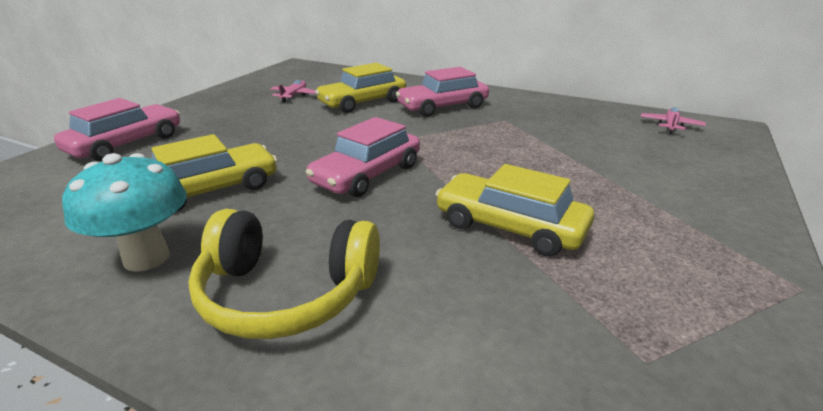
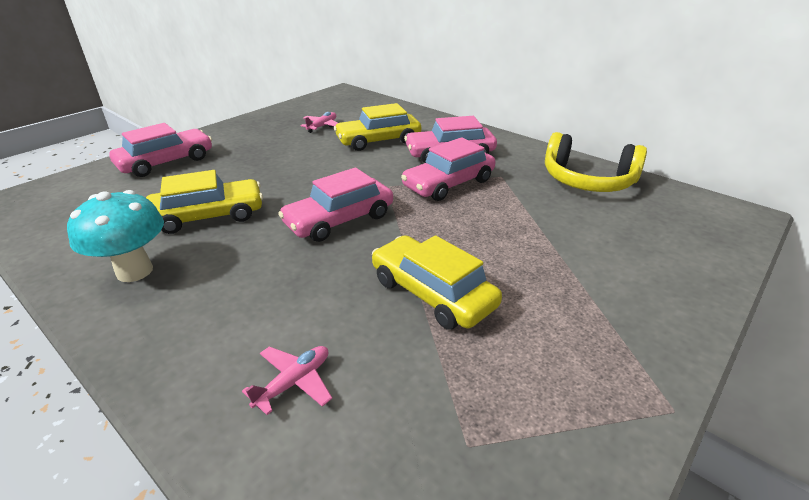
camera: 15 degrees right, 5 degrees up
yellow headphones [188,209,380,339] -> yellow headphones moved to [545,132,647,192]
pink plane [641,107,706,134] -> pink plane moved to [242,346,332,415]
none -> pink car [401,137,496,201]

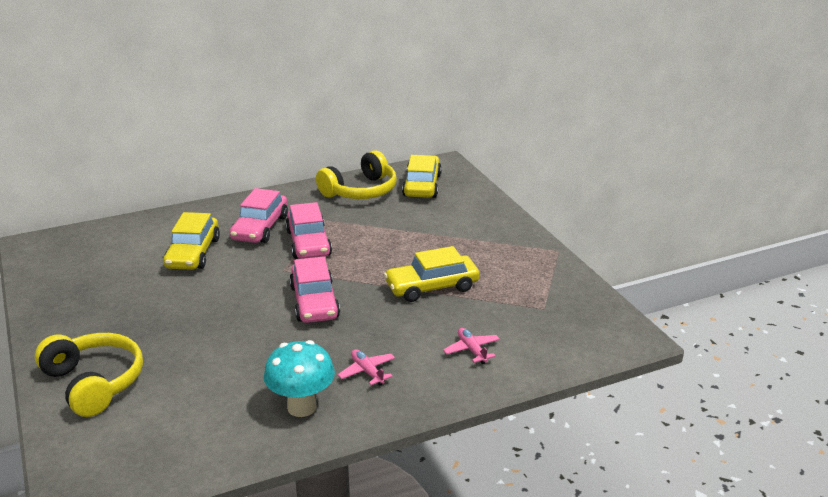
camera: 65 degrees left, 5 degrees down
pink car [109,123,212,177] -> yellow headphones [35,333,143,417]
yellow car [146,170,263,234] -> yellow car moved to [402,155,442,198]
pink plane [301,112,338,133] -> pink plane moved to [338,349,395,386]

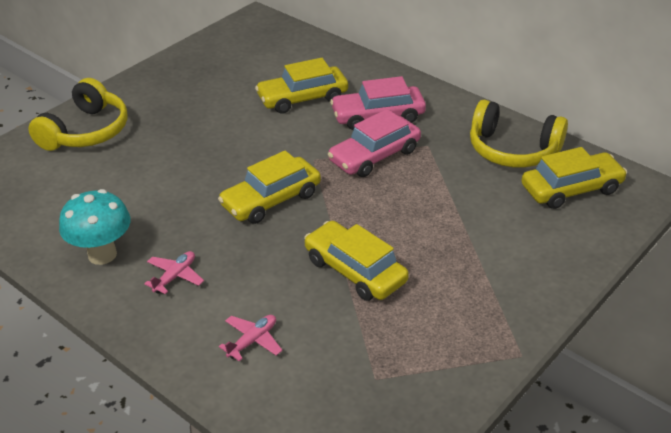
camera: 65 degrees right, 10 degrees up
pink car [289,256,340,323] -> yellow car [218,151,321,224]

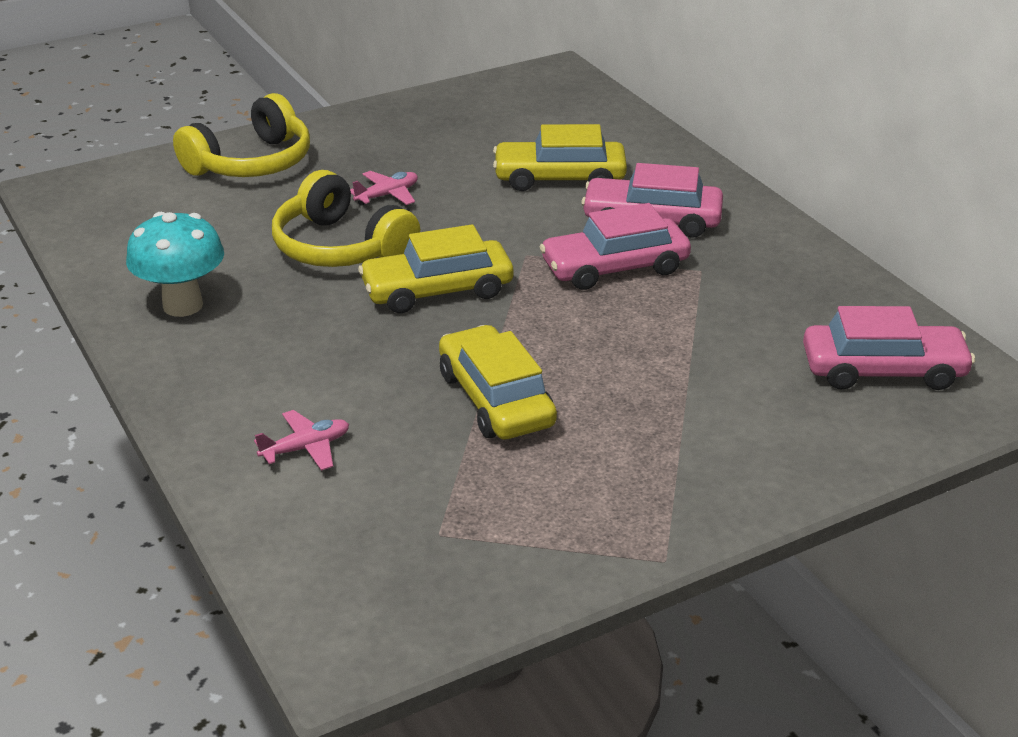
camera: 20 degrees right, 5 degrees down
pink plane [144,251,204,294] -> pink plane moved to [350,171,418,206]
yellow headphones [470,100,568,168] -> yellow headphones moved to [272,170,420,267]
yellow car [521,147,627,209] -> pink car [803,306,975,390]

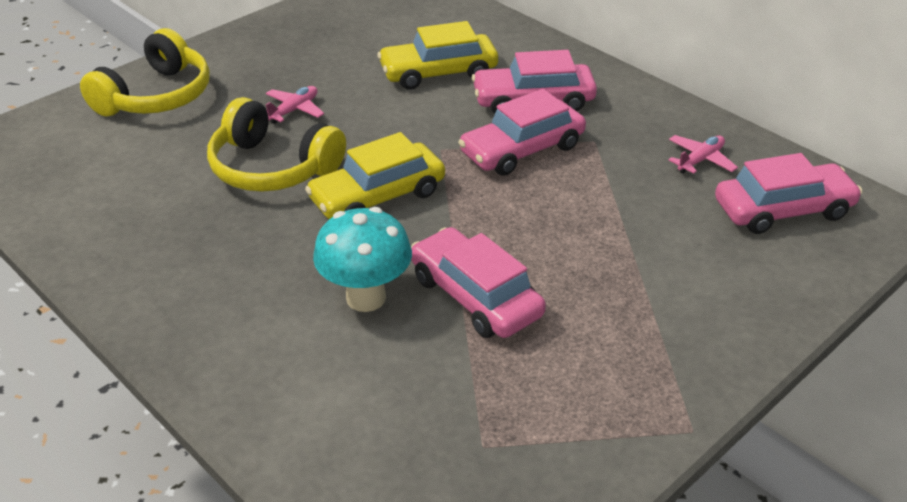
camera: 15 degrees left, 5 degrees up
turquoise mushroom [126,212,224,317] -> turquoise mushroom moved to [313,207,412,312]
pink plane [254,410,349,471] -> pink plane moved to [668,135,738,174]
yellow car [439,325,557,439] -> pink car [411,227,546,338]

